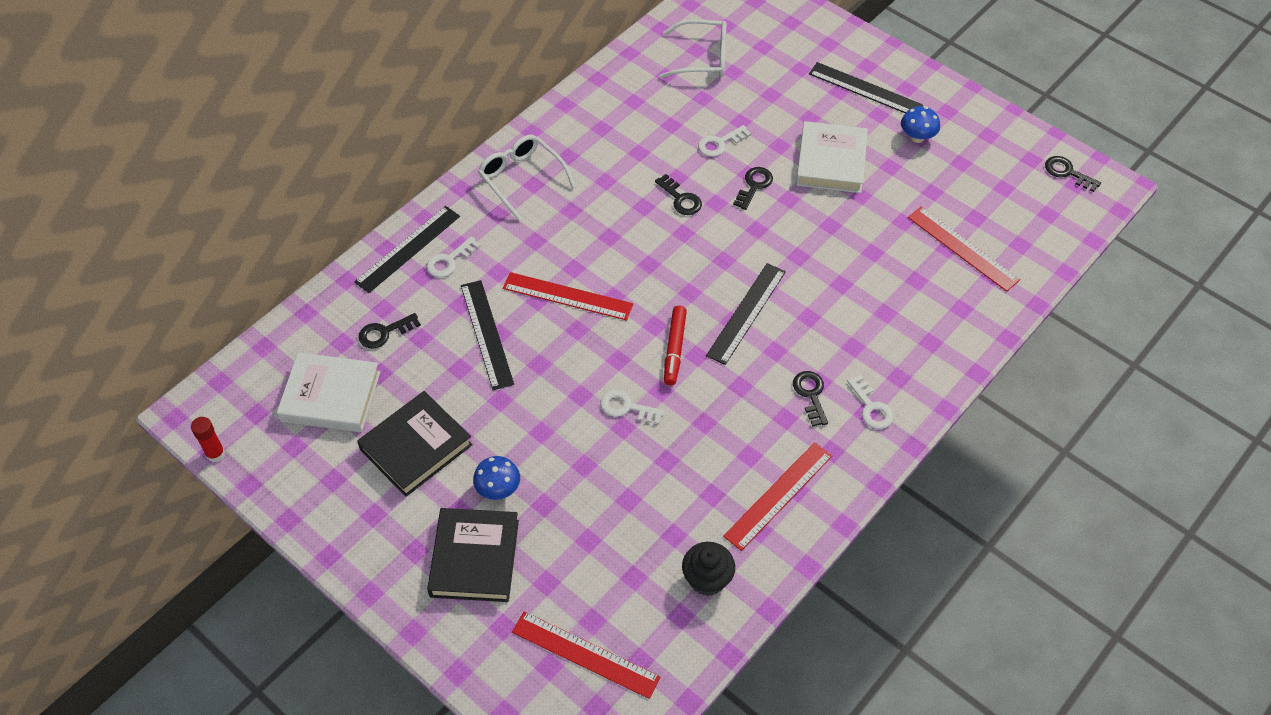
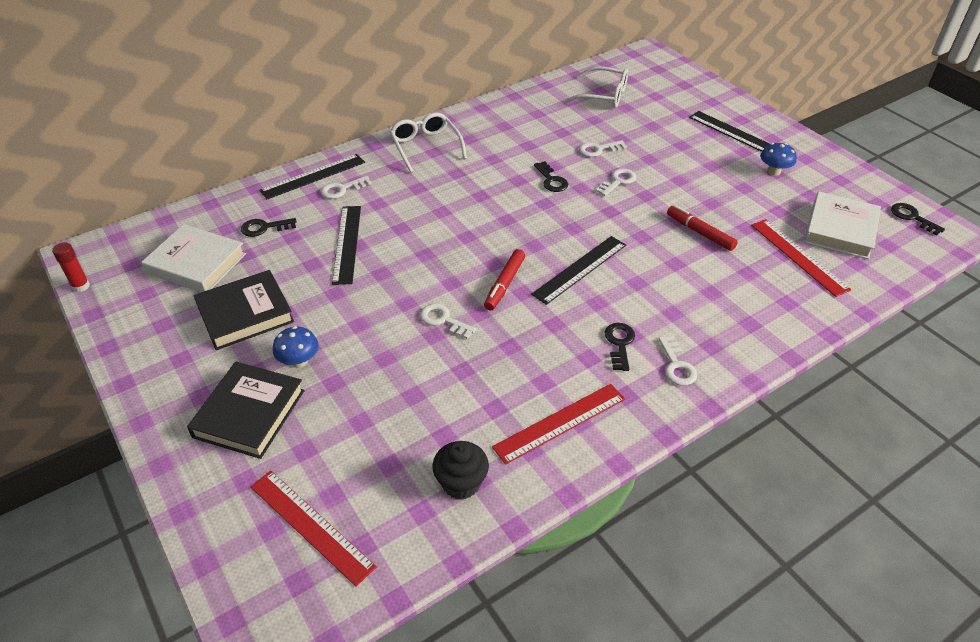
camera: 15 degrees right, 10 degrees down
red ruler [503,272,633,321] -> none
black key [733,167,773,210] -> white key [595,169,636,196]
white book [796,121,868,193] -> white book moved to [804,192,881,259]
none -> red marker [667,205,738,251]

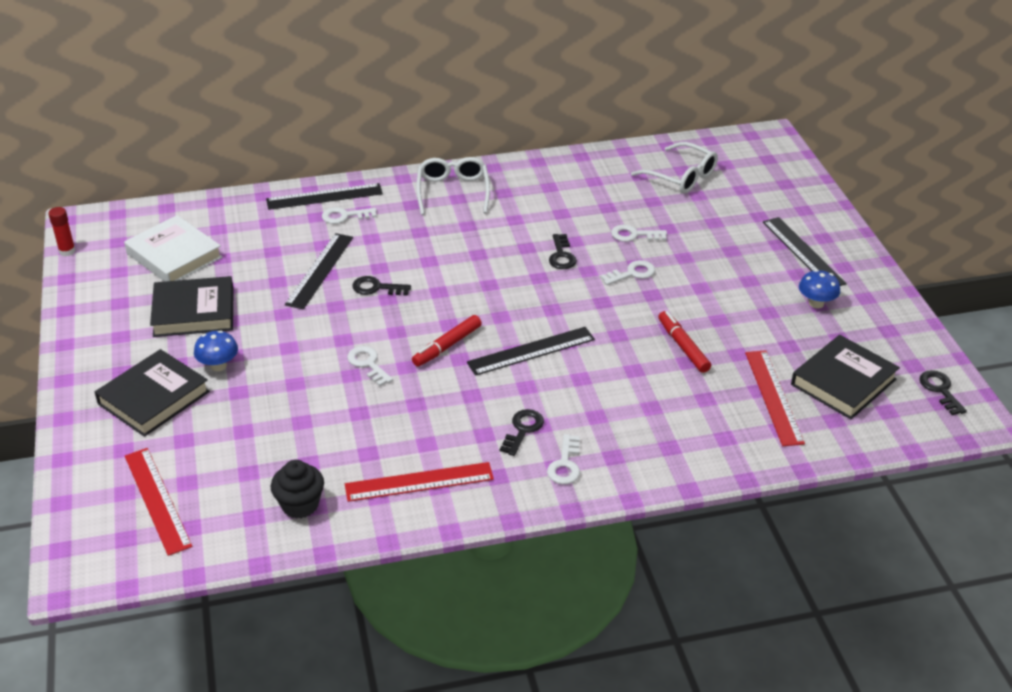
camera: 20 degrees right, 5 degrees down
black key [241,218,296,237] -> black key moved to [352,276,411,296]
white book [804,192,881,259] -> black book [791,335,900,419]

